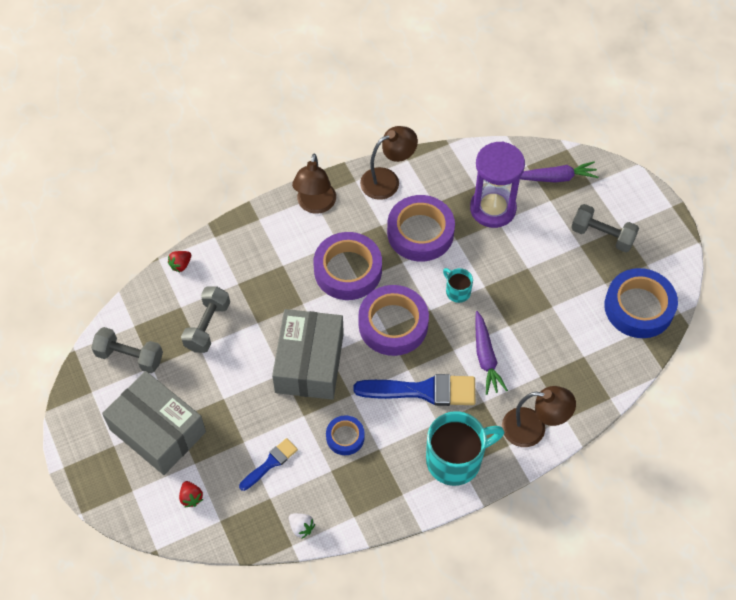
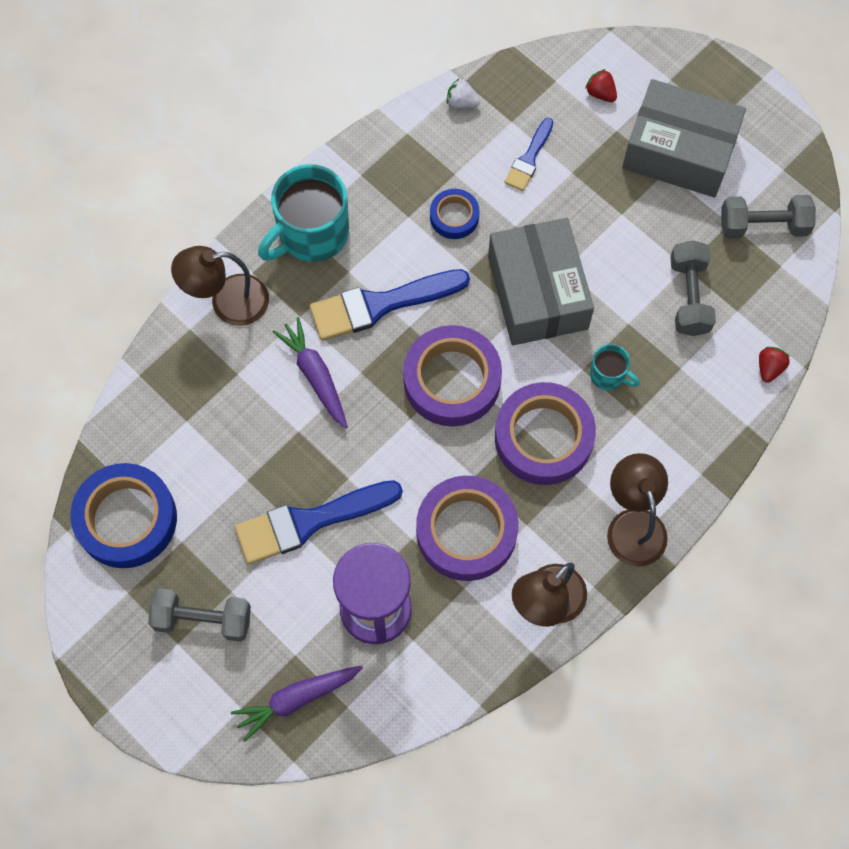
camera: 160 degrees right, 10 degrees up
turquoise mug [443,268,473,303] -> turquoise mug moved to [590,344,640,390]
none -> blue brush [235,480,403,564]

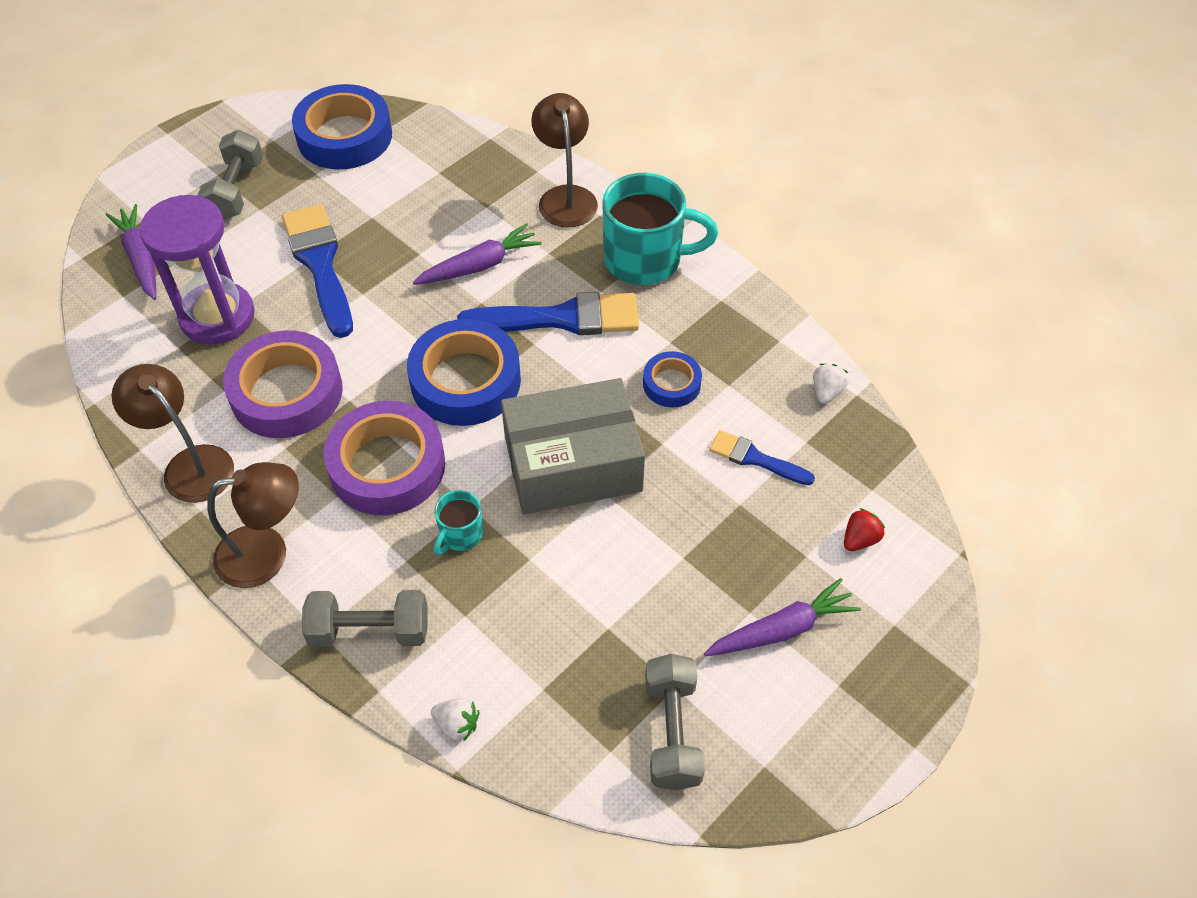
camera: 90 degrees right, 15 degrees down
turquoise mug [258,164,349,262] -> turquoise mug turned 135 degrees clockwise [602,173,718,285]
blue brush [309,269,470,341] -> blue brush turned 105 degrees clockwise [457,292,639,335]
purple tape [403,325,502,427] -> blue tape [407,319,521,426]
grey box [622,79,746,197] -> purple carrot [704,578,861,656]
grey dumbbell [670,240,716,336] -> grey dumbbell moved to [302,590,428,647]
red strawberry [759,347,790,383] -> white strawberry [431,698,480,742]

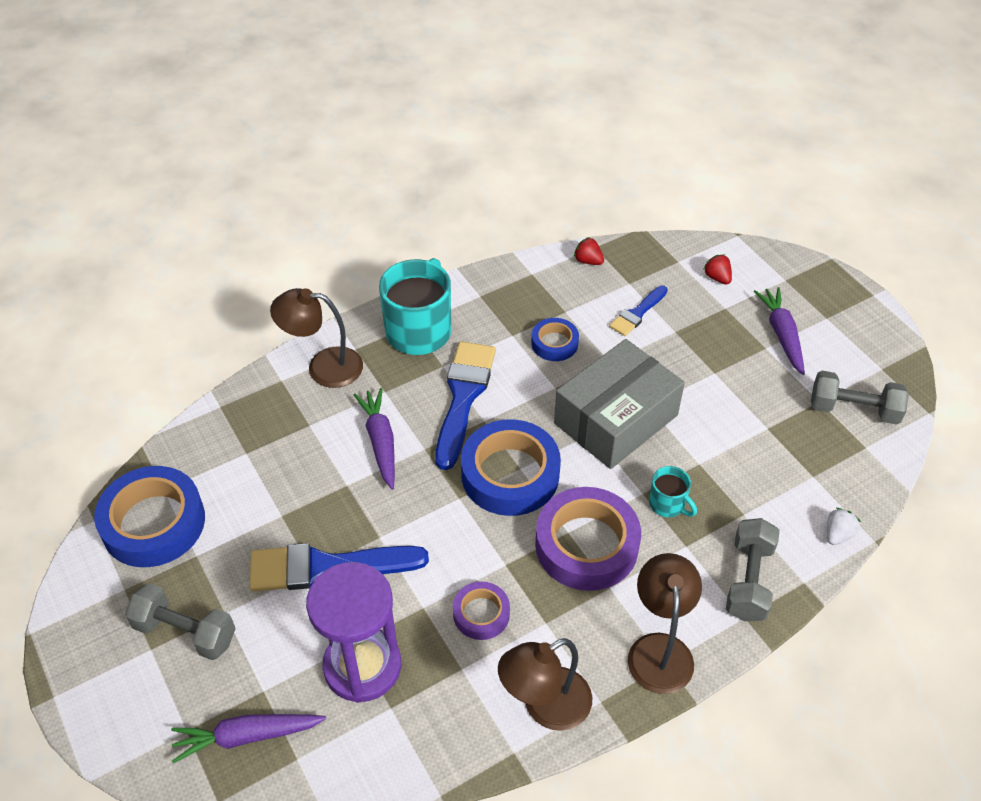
camera: 75 degrees left, 5 degrees down
purple tape [223,330,343,438] -> purple tape [453,582,510,640], size x0.53
grey box [501,378,645,515] -> grey box turned 45 degrees clockwise [554,339,685,469]
white strawberry [813,363,849,404] -> red strawberry [574,237,604,265]

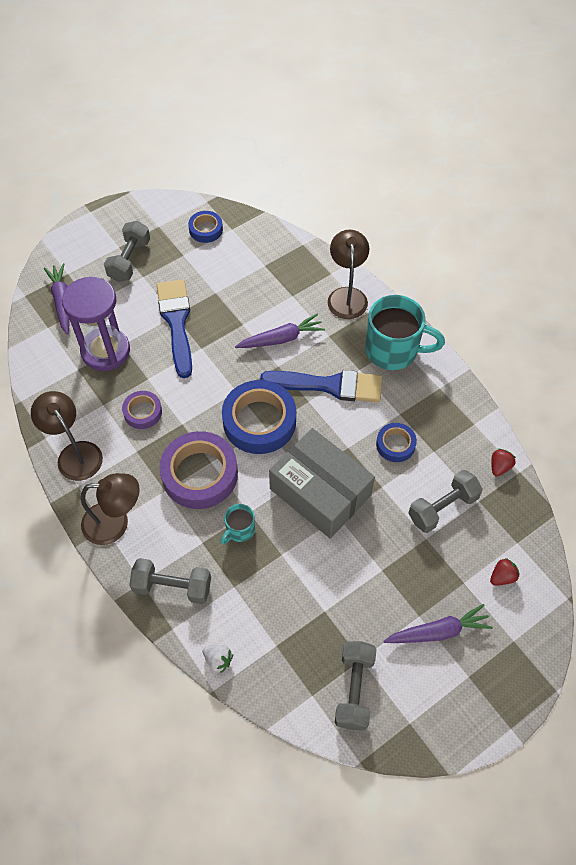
camera: 85 degrees right, 10 degrees up
blue tape [94,466,205,567] -> blue tape [188,211,223,243], size x0.53
blue brush [609,285,668,336] -> grey dumbbell [408,470,483,533]

